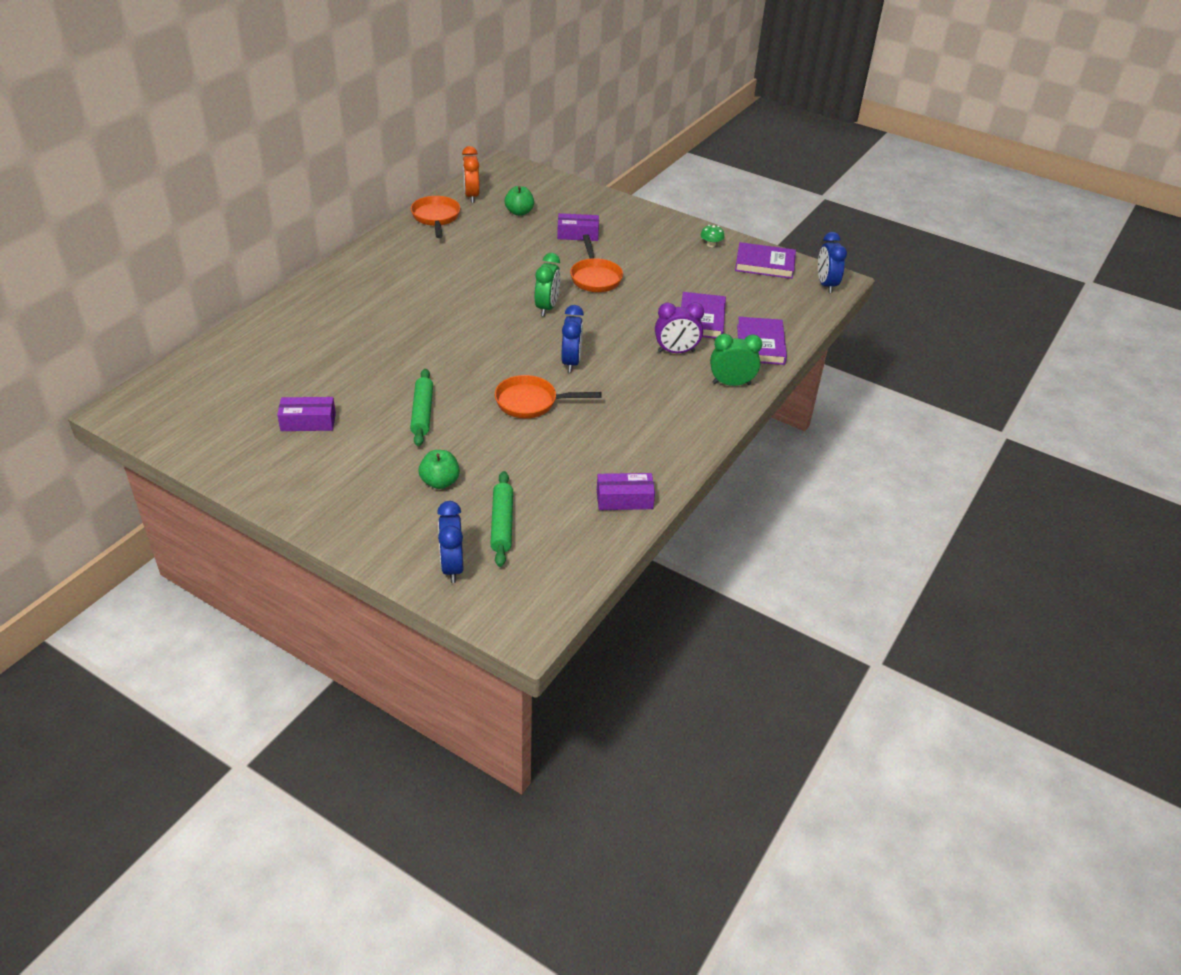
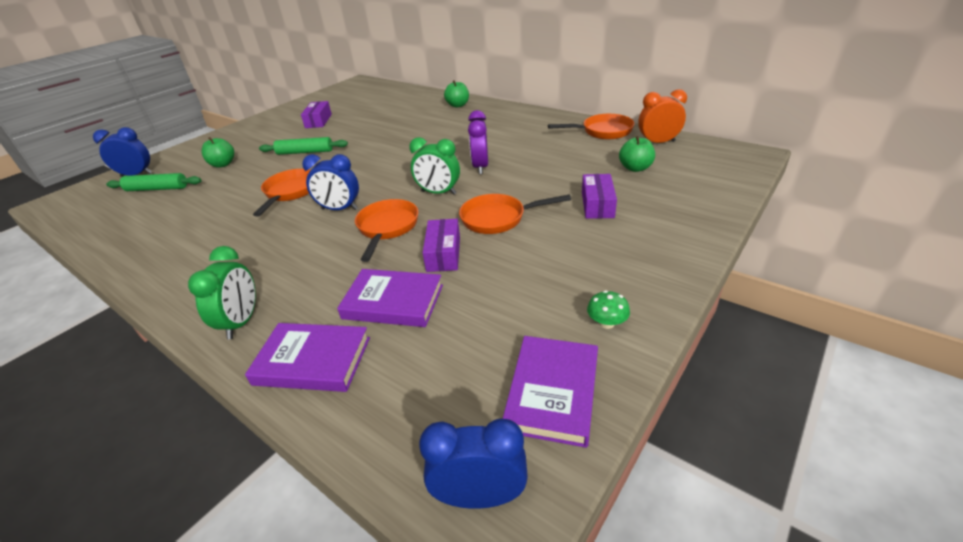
camera: 100 degrees right, 5 degrees down
purple box [597,473,655,510] -> purple box moved to [423,219,460,272]
purple clock [655,302,704,353] -> purple clock moved to [468,110,488,174]
none -> orange pan [355,199,418,262]
none -> green apple [444,80,469,107]

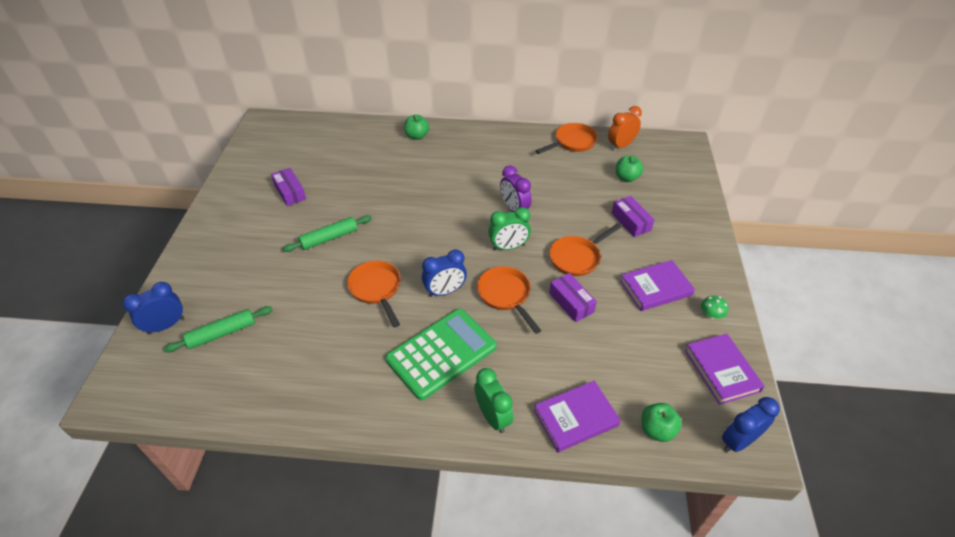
camera: 35 degrees left, 10 degrees up
green apple [202,137,234,168] -> green apple moved to [642,403,682,442]
purple book [337,269,443,327] -> purple book moved to [620,260,695,311]
none -> green calculator [385,309,496,400]

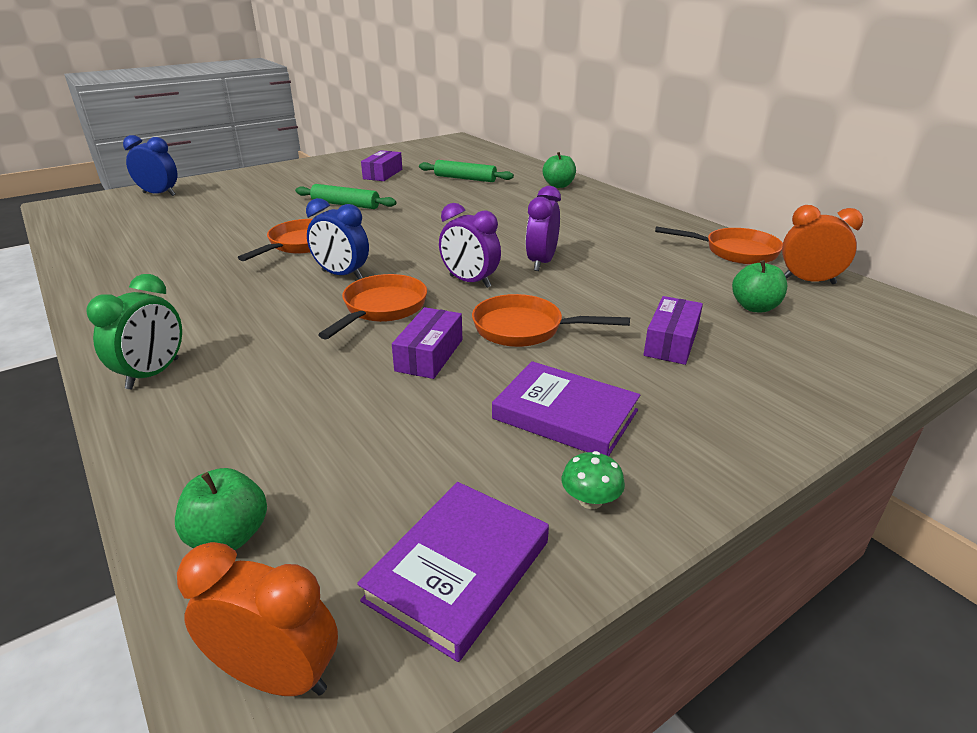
camera: 50 degrees right, 15 degrees down
green rolling pin [164,306,272,352] -> green rolling pin moved to [419,160,514,182]
green calculator [385,309,496,400] -> none
green clock [488,207,531,250] -> purple clock [439,203,501,288]
purple book [534,381,621,452] -> none
blue clock [722,397,780,452] -> orange clock [177,542,338,696]

